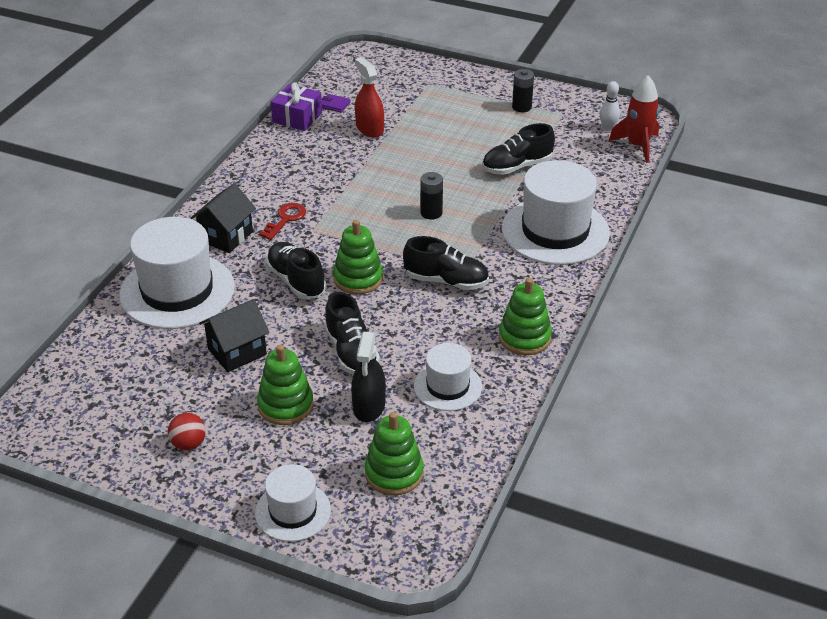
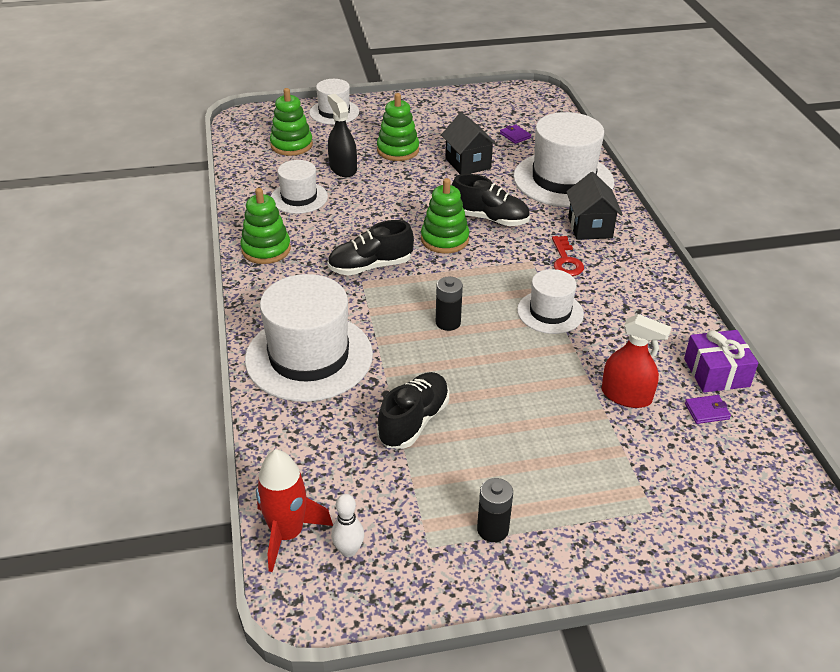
camera: 145 degrees right, 0 degrees up
red ball [168,413,206,450] -> none
black house [199,299,270,372] -> black house turned 45 degrees counterclockwise [441,112,498,174]
black shoe [324,292,380,375] -> none
none -> purple wallet [500,124,531,144]
none -> white hat [517,269,584,334]

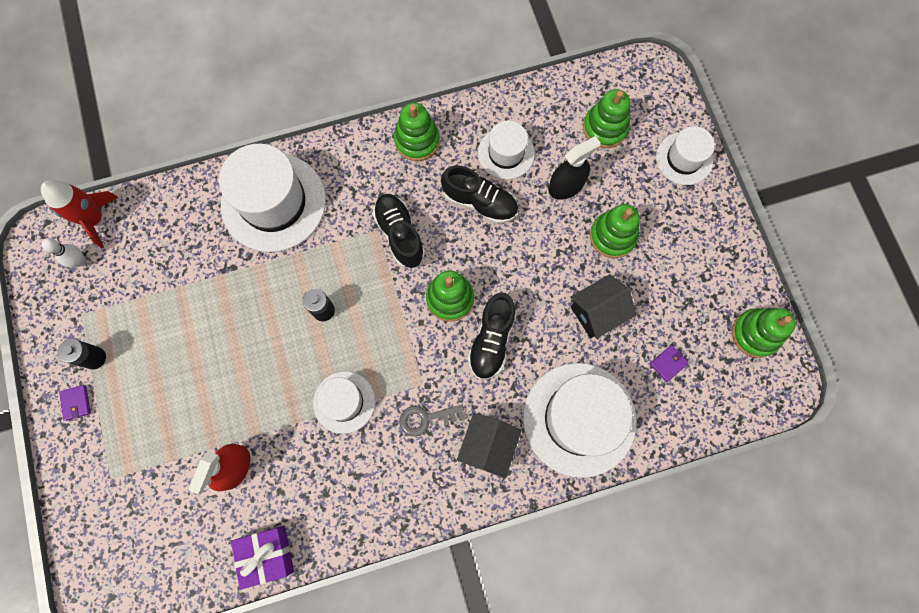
camera: 85 degrees right, 35 degrees up
black shoe [377,372,449,449] -> black shoe moved to [441,165,518,224]
red key [552,236,584,276] -> grey key [399,405,465,437]
black house [566,172,623,240] -> black house turned 60 degrees counterclockwise [457,413,522,478]
purple wallet [685,395,731,424] -> purple wallet moved to [59,385,91,421]
none -> green stacking toy [732,308,796,358]

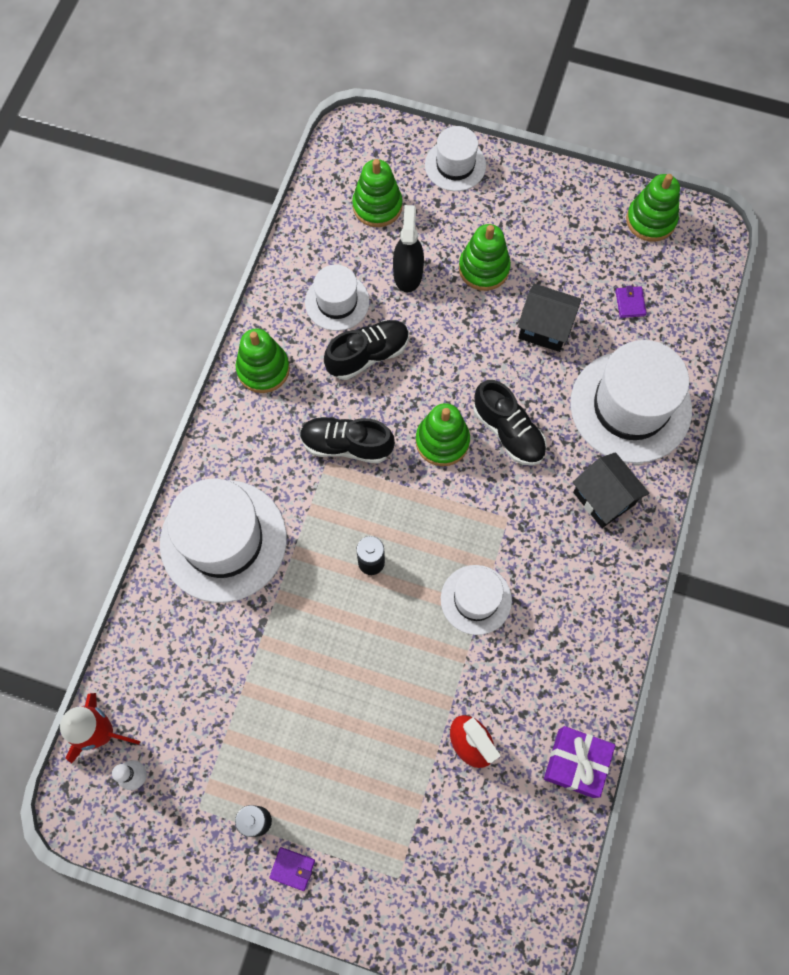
camera: 55 degrees left, 5 degrees down
grey key [399,405,465,437] -> none
black house [570,274,637,338] -> black house turned 75 degrees counterclockwise [518,284,582,352]

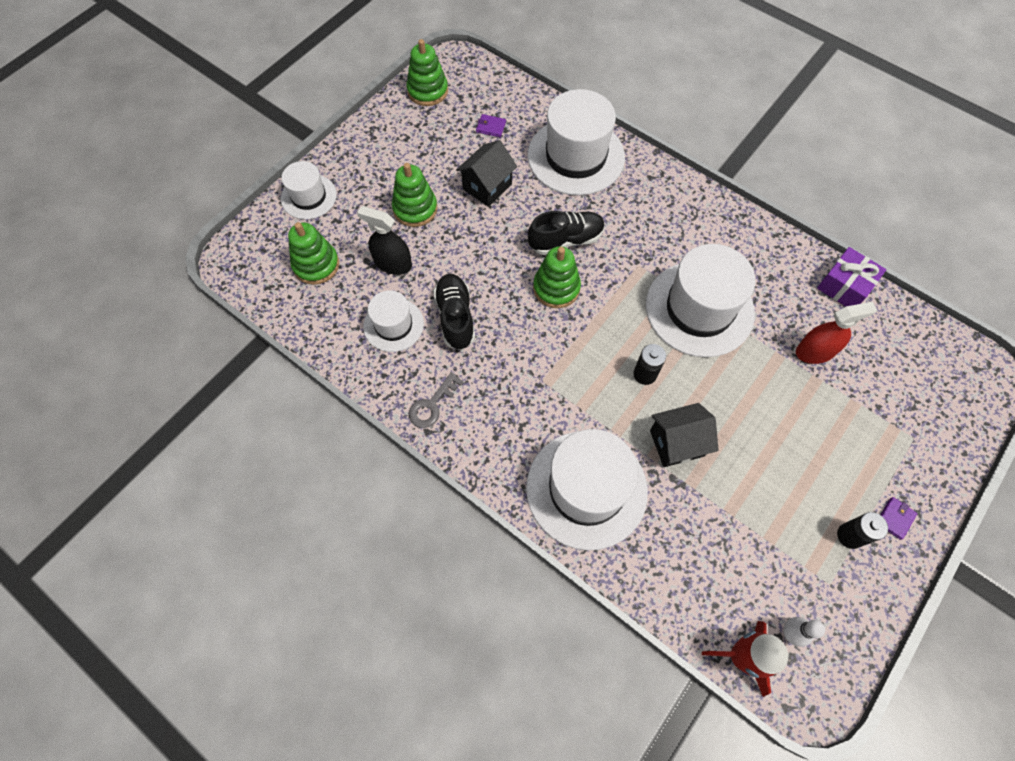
camera: 70 degrees left, 5 degrees down
green stacking toy [236,328,290,393] -> grey key [409,372,463,428]
black shoe [300,417,395,464] -> none
white hat [441,565,512,635] -> white hat [646,244,755,357], size x1.81
black house [573,452,649,528] -> black house moved to [650,403,719,467]

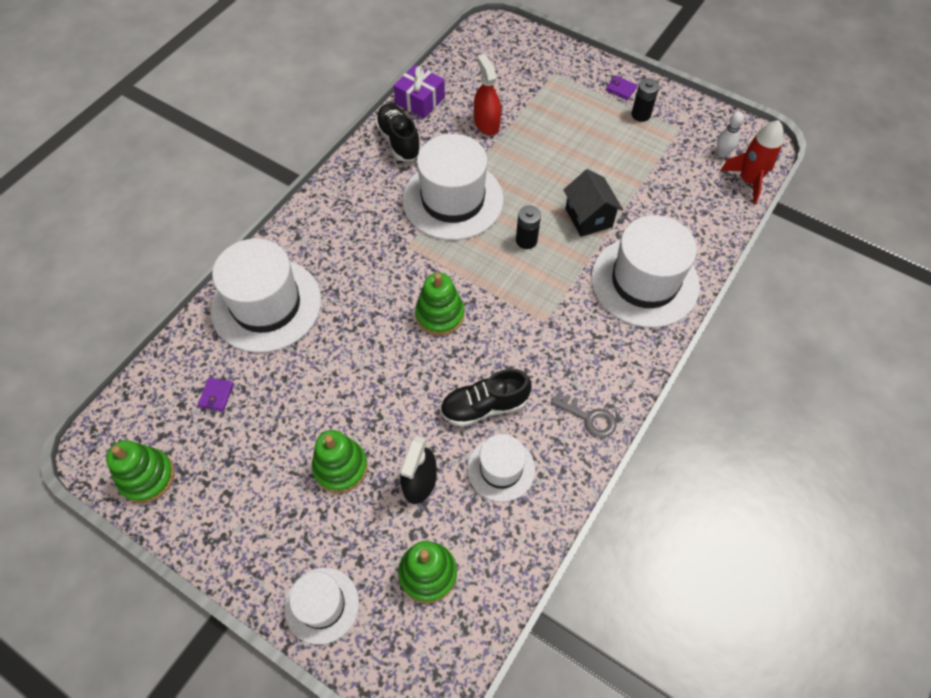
camera: 95 degrees left, 5 degrees down
black house [456,140,517,207] -> none
black shoe [528,211,605,255] -> black shoe moved to [375,104,421,161]

